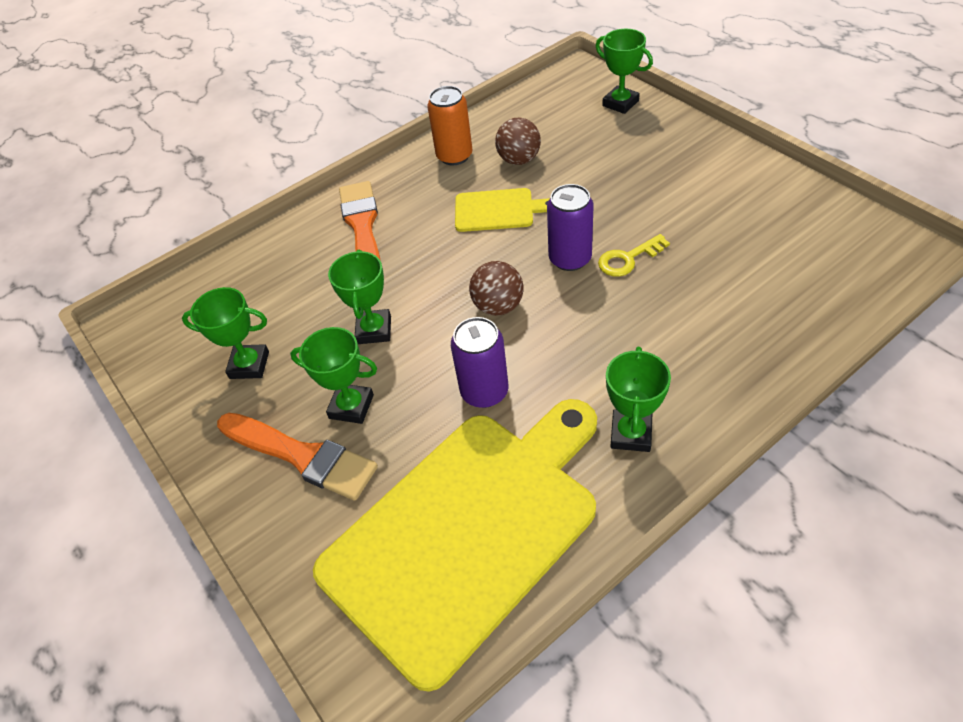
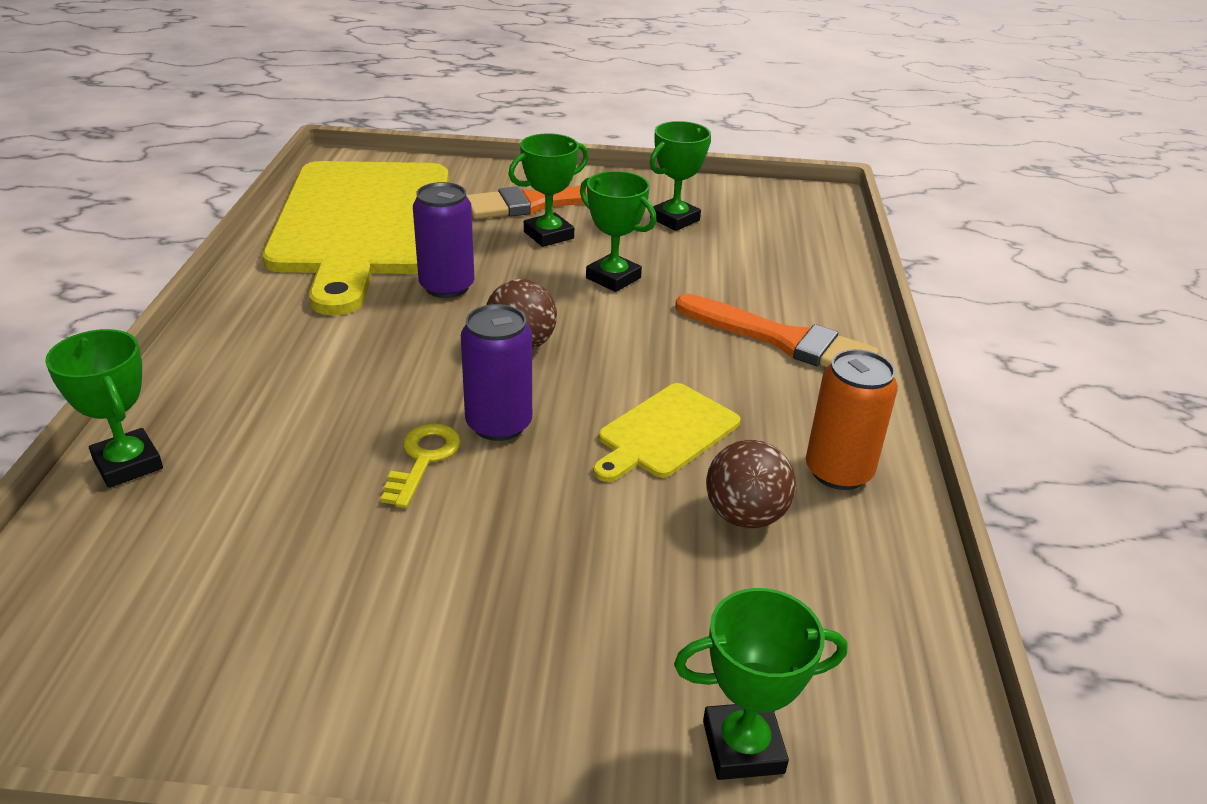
camera: 125 degrees right, 15 degrees down
green trophy [606,347,671,452] -> green trophy moved to [45,329,163,488]

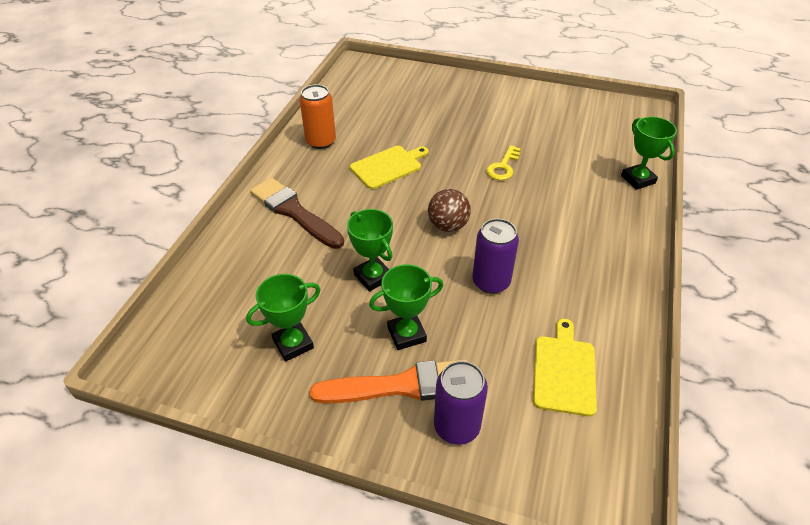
camera: 165 degrees left, 10 degrees up
yellow cutting board [262,161,449,315] -> yellow cutting board [533,319,597,417], size x0.43
purple can [461,304,532,441] -> purple can moved to [434,361,488,445]
green trophy [674,588,848,780] -> none
orange brush [675,294,879,367] -> brown brush [250,177,344,249]
brown ball [706,440,796,528] -> none

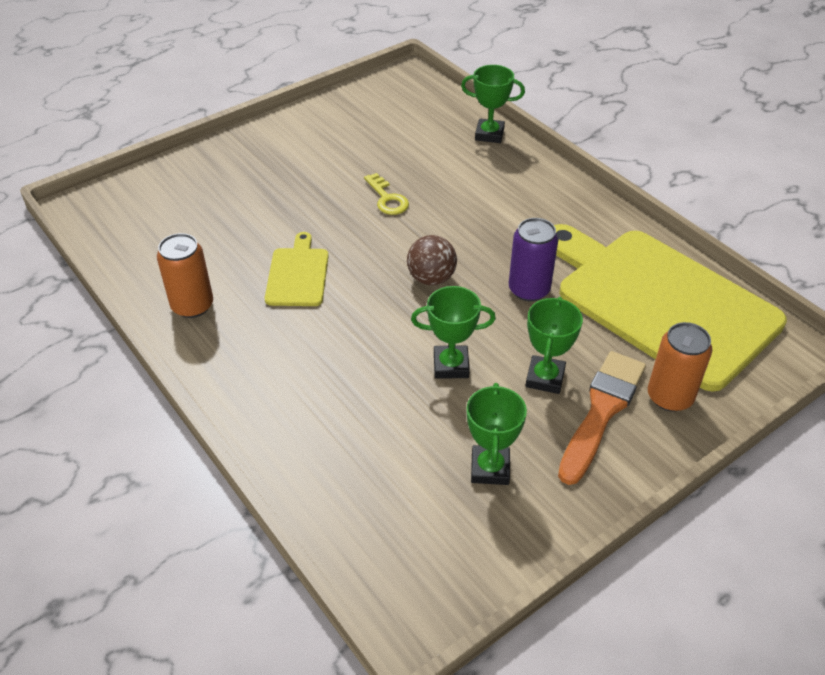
camera: 55 degrees left, 0 degrees up
brown brush [250,177,344,249] -> none
purple can [434,361,488,445] -> orange can [648,322,712,412]
yellow cutting board [533,319,597,417] -> yellow cutting board [554,224,787,392], size x2.32

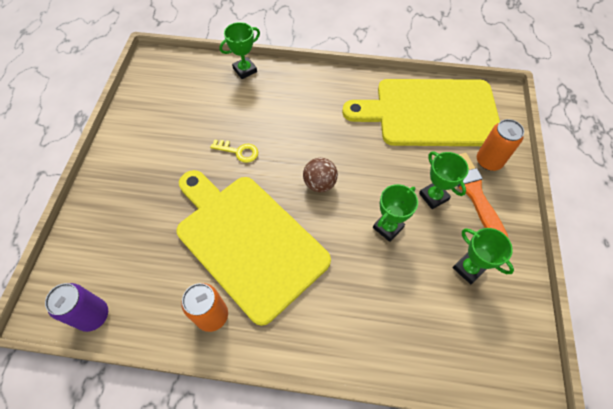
camera: 45 degrees left, 15 degrees up
yellow cutting board [265,232,329,306] -> yellow cutting board [177,170,331,326], size x2.32
purple can [509,218,558,301] -> purple can moved to [45,283,108,332]

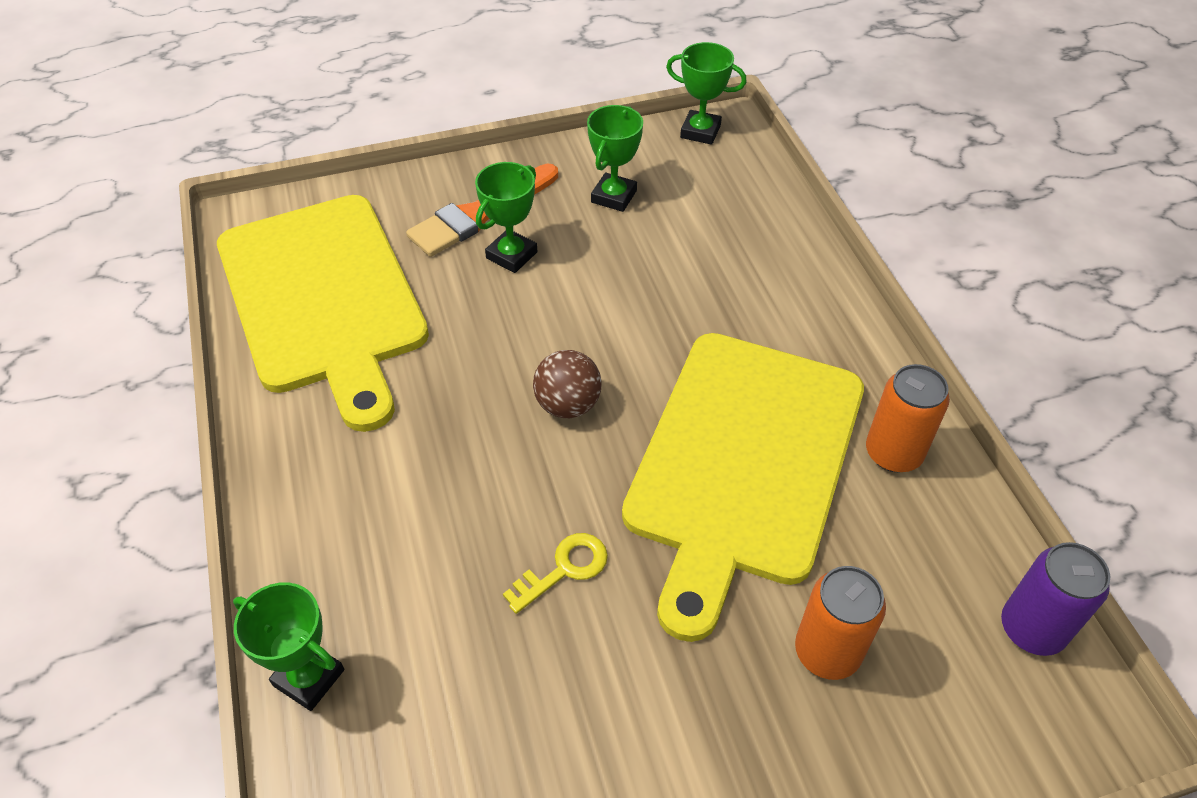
camera: 115 degrees left, 10 degrees down
yellow key [210,140,258,163] -> yellow key turned 60 degrees clockwise [503,533,608,614]
green trophy [373,184,418,242] -> green trophy moved to [666,42,747,145]
orange can [477,119,524,171] -> orange can moved to [795,566,886,680]

